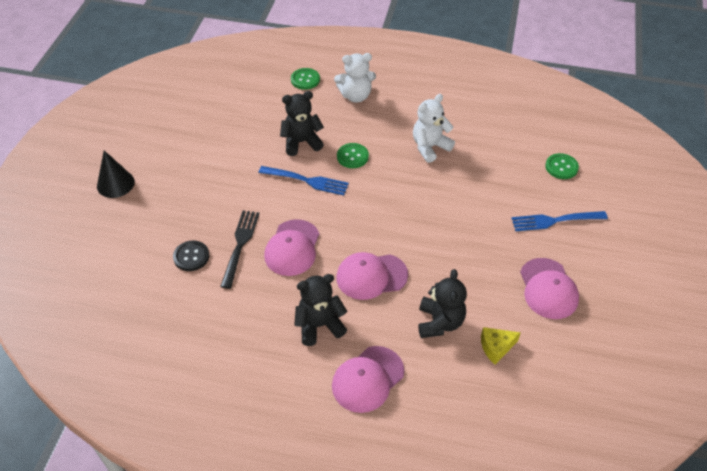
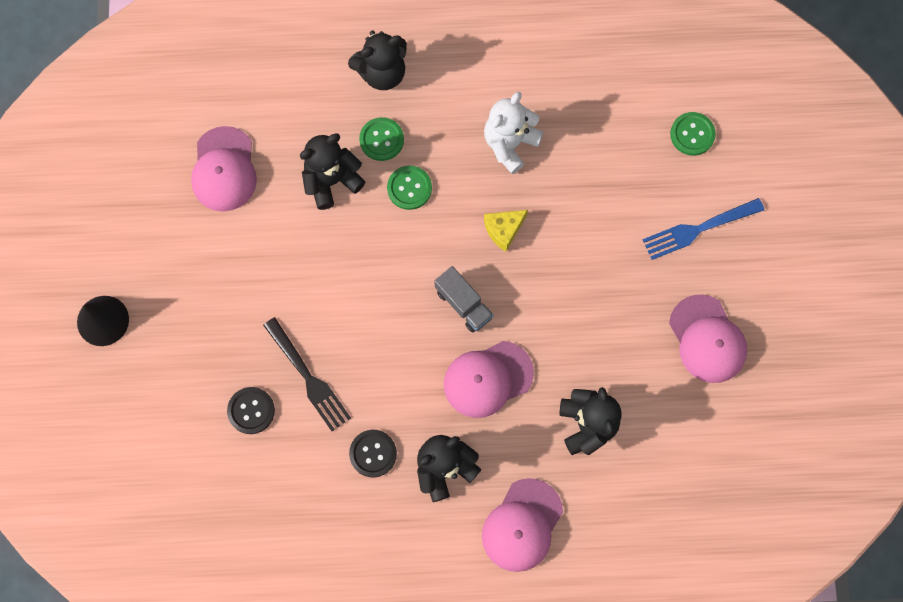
camera: 15 degrees left, 25 degrees up
black fork [220,210,259,289] -> black fork turned 150 degrees clockwise [263,317,351,431]
blue fork [259,166,349,196] -> none
pink cap [264,219,319,276] -> pink cap moved to [191,126,257,212]
green button [291,68,320,90] -> green button moved to [359,117,404,161]
white teddy bear [334,53,376,103] -> black teddy bear [348,31,407,90]
yellow cheese [481,327,521,364] -> yellow cheese moved to [484,210,528,252]
none -> black button [349,430,397,478]
none -> grey truck [434,266,494,333]

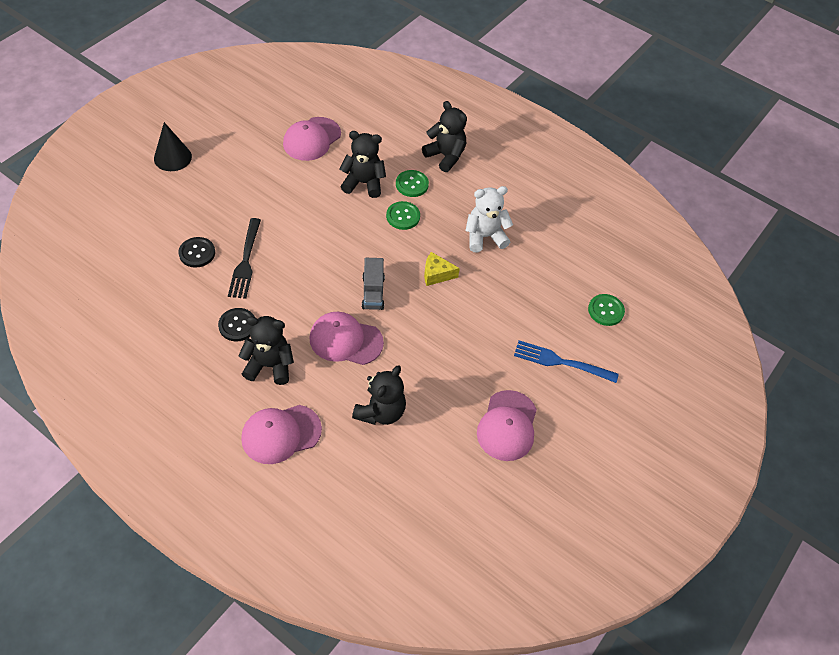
camera: 35 degrees right, 20 degrees down
black teddy bear [348,31,407,90] -> black teddy bear turned 150 degrees counterclockwise [422,101,467,172]

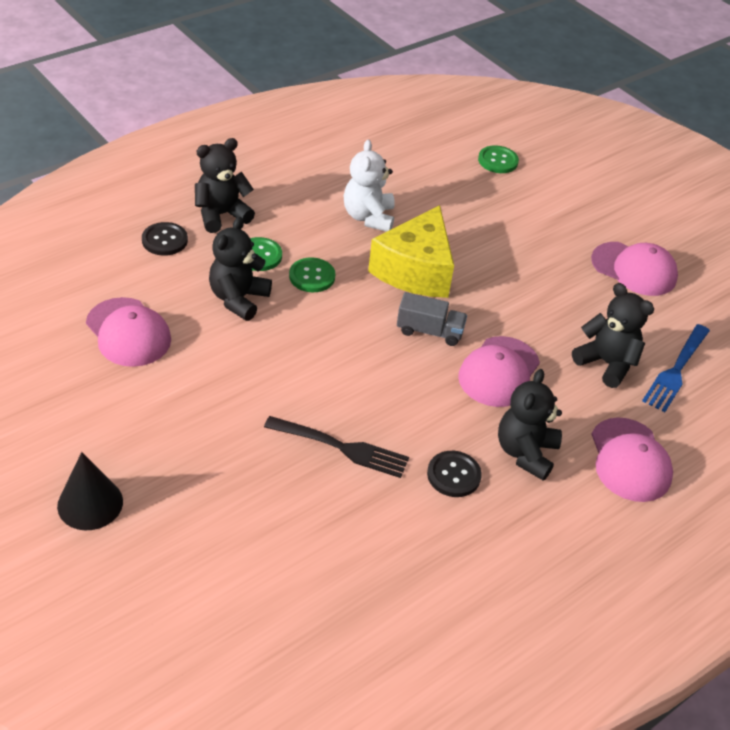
camera: 75 degrees left, 10 degrees down
black button [178,237,215,268] -> black button moved to [142,222,188,256]
yellow cheese [424,252,460,286] -> yellow cheese [368,205,454,298], size x2.11
blue fork [514,340,619,383] -> blue fork moved to [642,324,710,412]

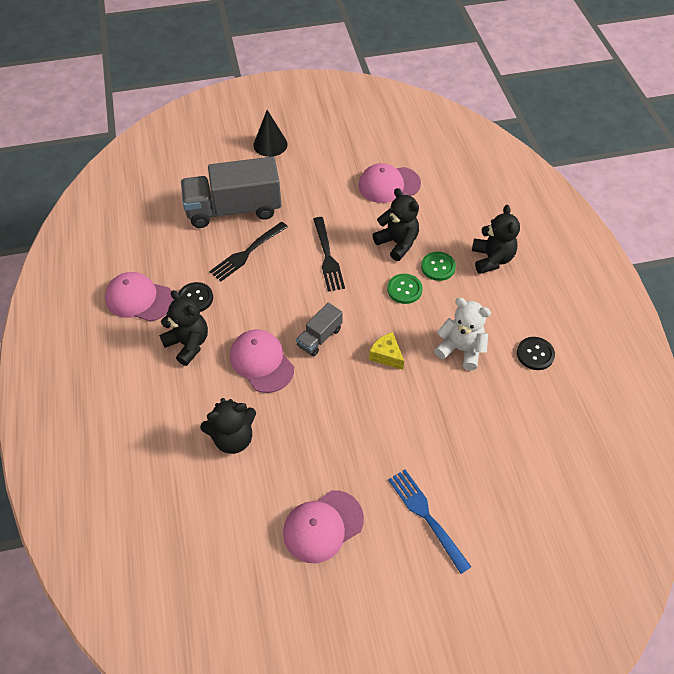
camera: 120 degrees right, 10 degrees up
black button [142,222,188,256] -> black button moved to [517,337,555,370]
yellow cheese [368,205,454,298] -> yellow cheese [369,332,404,370], size x0.47
green button [478,145,519,173] -> none
pink cap [591,417,673,502] -> pink cap moved to [105,272,174,322]
blue fork [642,324,710,412] -> blue fork moved to [388,469,471,574]
none -> grey truck [181,156,282,228]
none -> black fork [313,217,345,292]

